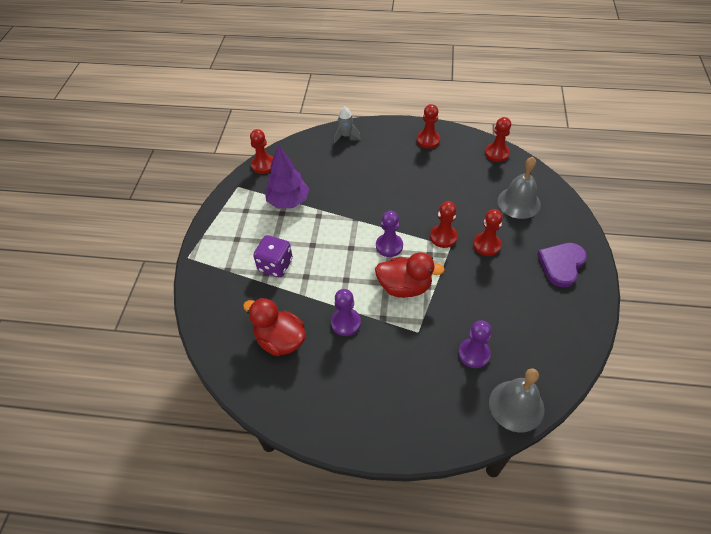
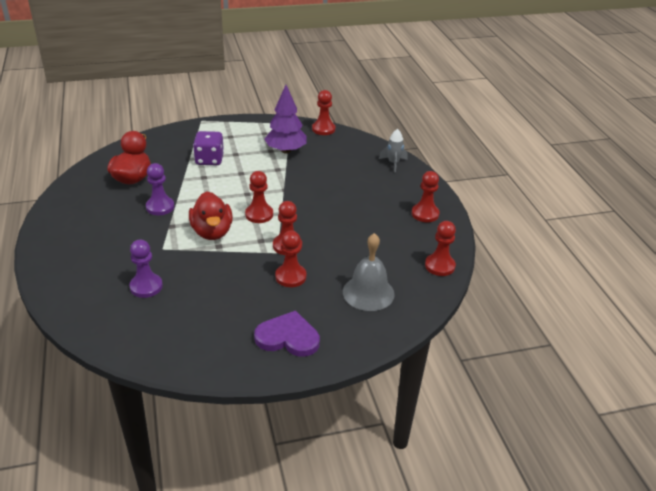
camera: 65 degrees right, 15 degrees down
purple pawn [376,211,403,257] -> red pawn [245,171,273,223]
grey bell [489,368,544,432] -> none

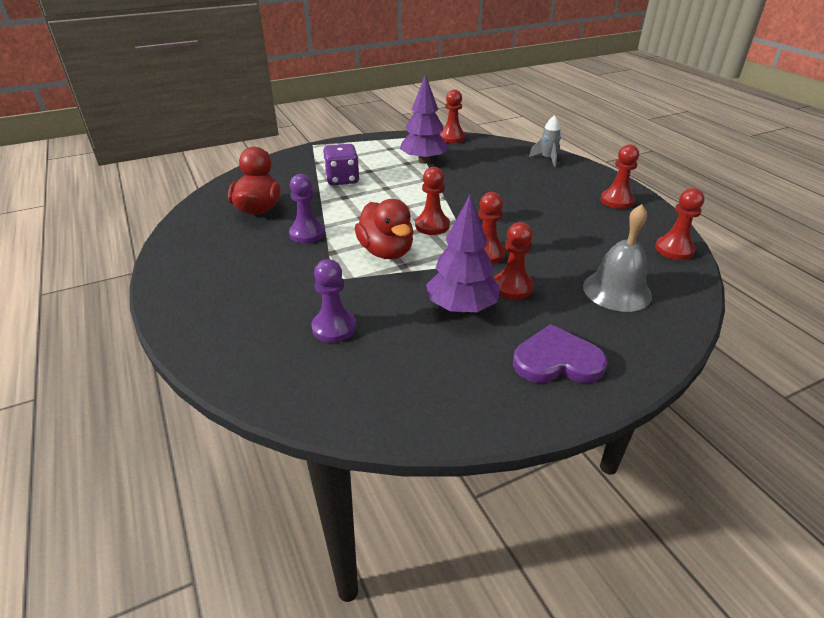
camera: 10 degrees left, 0 degrees up
none -> purple tree [426,195,500,313]

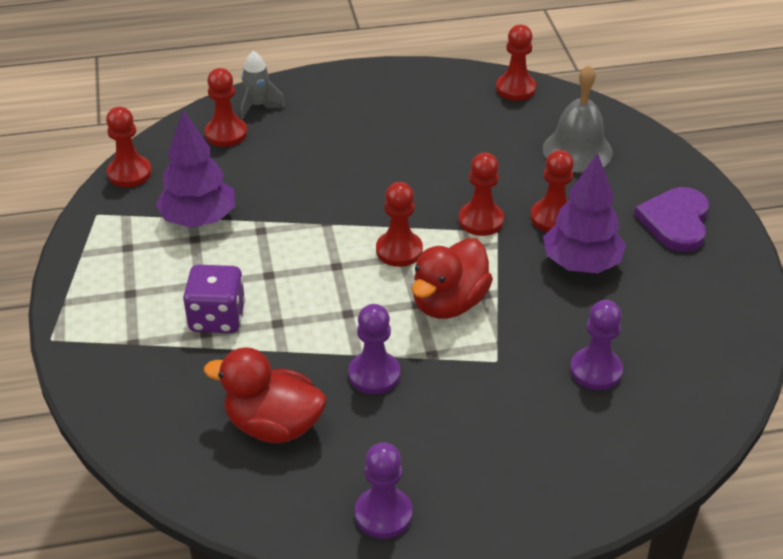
camera: 75 degrees left, 5 degrees up
red duck [355,199,414,259] -> red duck turned 135 degrees clockwise [412,238,493,319]
red pawn [601,144,639,209] -> red pawn moved to [205,68,247,147]
none -> purple pawn [355,442,412,539]

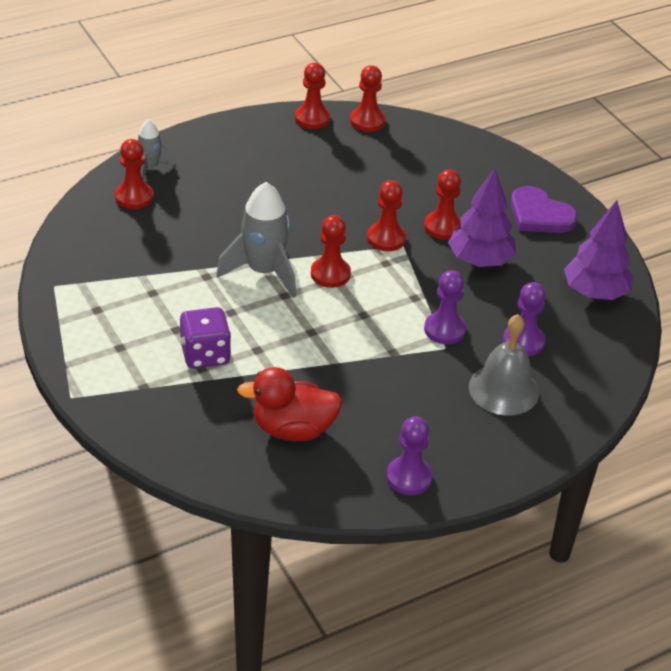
camera: 20 degrees left, 0 degrees up
red pawn [106,107,152,187] -> red pawn moved to [295,63,330,129]
purple tree [156,110,235,228] -> purple tree moved to [564,200,633,300]
purple pawn [349,304,400,394] -> purple pawn moved to [424,270,466,344]
red duck [412,238,493,319] -> none
grey bell [543,65,613,172] -> grey bell moved to [469,314,539,416]
purple heart [634,187,709,252] -> purple heart turned 45 degrees counterclockwise [511,186,578,233]
none -> grey rocket [216,182,296,298]

